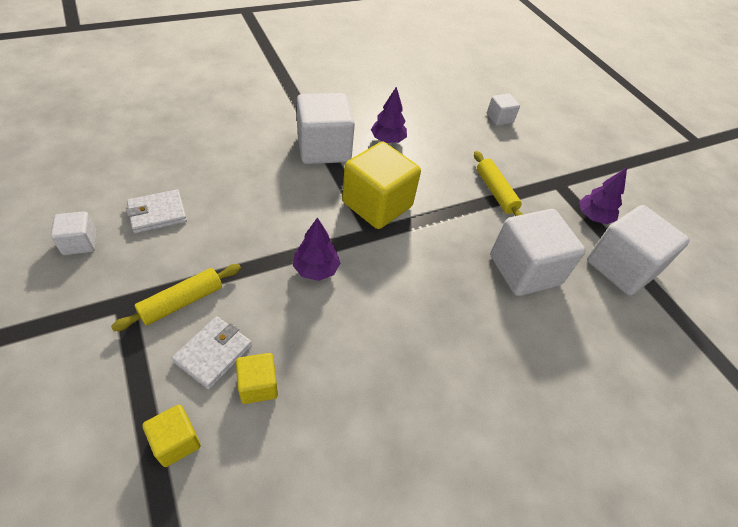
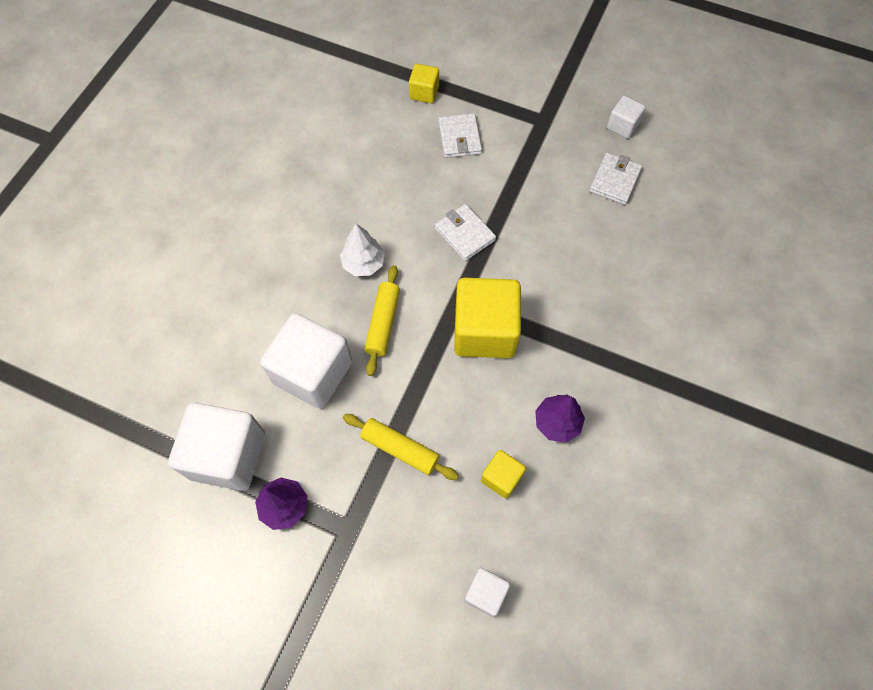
camera: 145 degrees right, 15 degrees up
yellow rolling pin [111,264,241,331] -> yellow rolling pin moved to [364,265,400,376]
yellow cube [236,353,278,404] -> yellow cube moved to [481,450,526,498]
purple tree [293,218,340,281] -> white wallet [435,204,496,261]
white cube [296,93,355,164] -> none
none -> white tree [340,224,385,276]

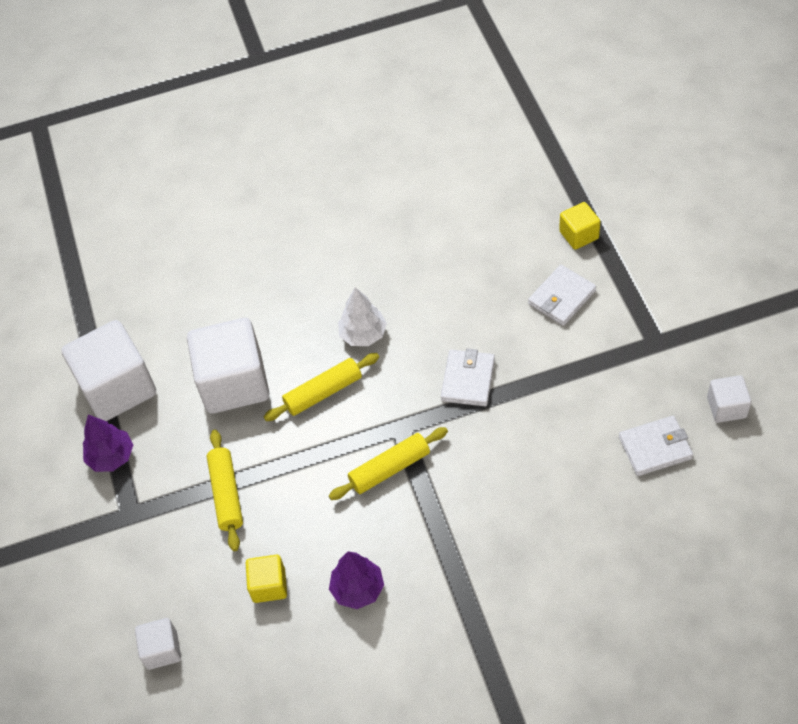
camera: 55 degrees right, 10 degrees down
yellow cube [454,278,521,358] -> yellow rolling pin [329,427,448,500]

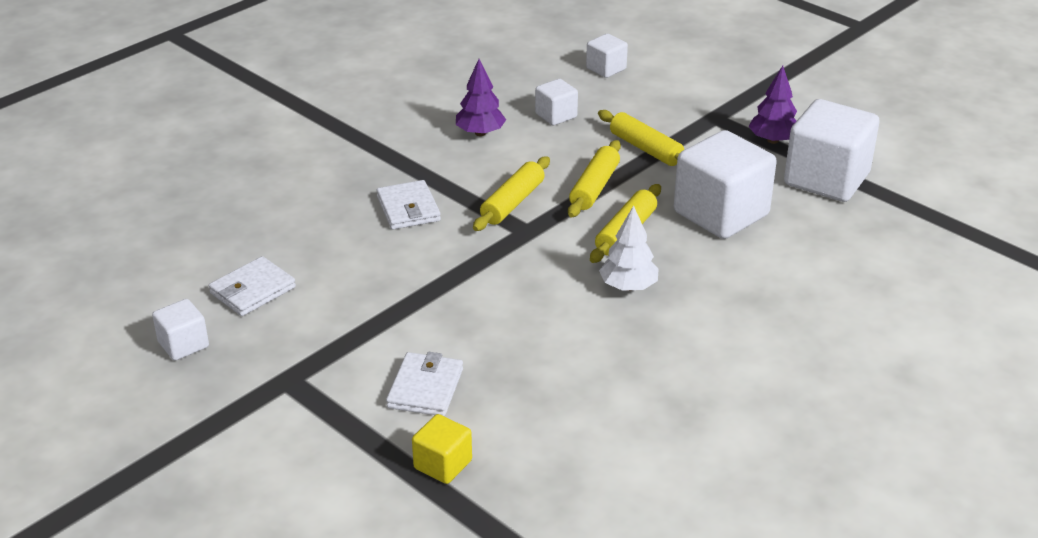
camera: 145 degrees right, 20 degrees down
yellow cube [246,555,287,603] -> white cube [535,79,578,125]
white wallet [441,349,495,406] -> white wallet moved to [376,180,441,230]
none -> yellow rolling pin [568,140,621,217]

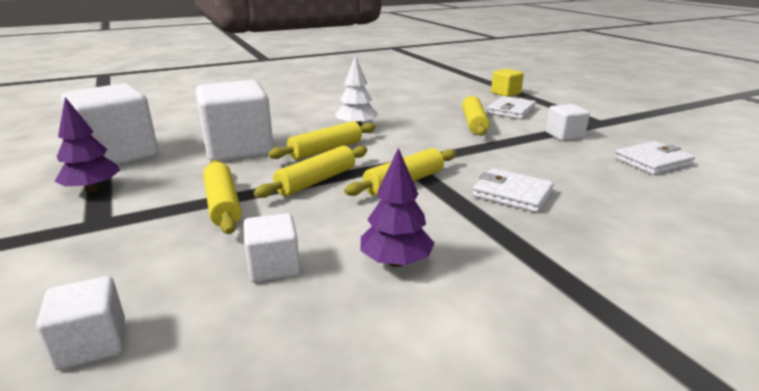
camera: 160 degrees left, 10 degrees down
white cube [152,299,209,361] -> white cube moved to [546,104,590,141]
white wallet [376,180,441,230] -> white wallet turned 60 degrees counterclockwise [472,168,554,212]
none -> yellow rolling pin [462,96,490,136]

